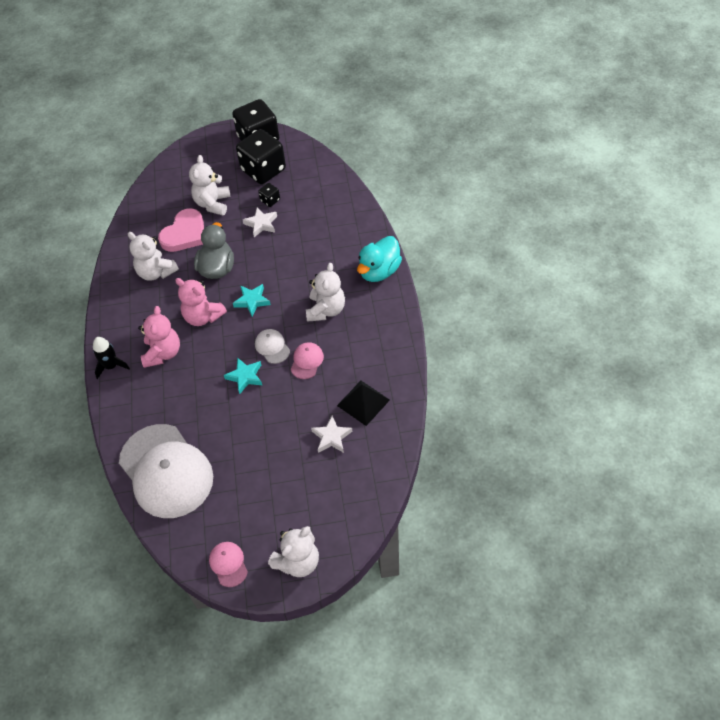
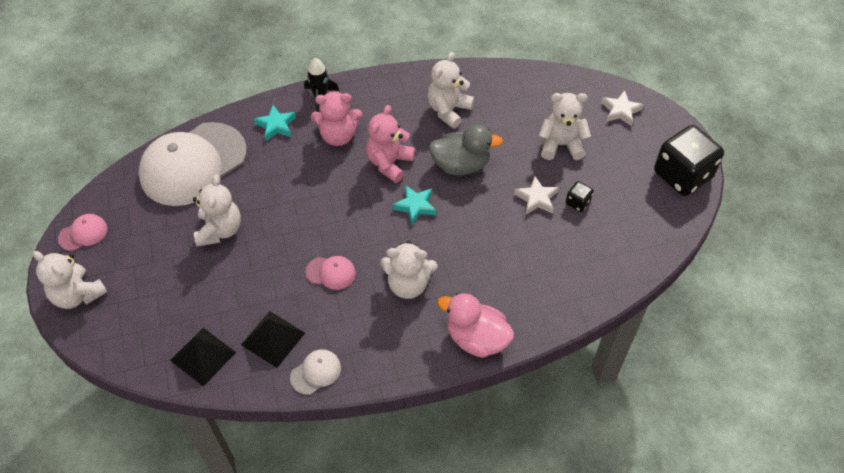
camera: 80 degrees right, 0 degrees up
pink heart [158,208,204,252] -> none
turquoise star [224,357,262,394] -> turquoise star moved to [254,105,296,141]
black dice [236,129,286,184] -> none
white cap [255,329,290,364] -> white cap moved to [290,349,341,395]
white star [311,415,353,453] -> white star moved to [601,90,644,126]
turquoise duck [357,236,402,282] -> pink duck [437,293,514,358]
none -> black pyramid [170,328,236,387]
none -> white teddy bear [193,174,241,247]

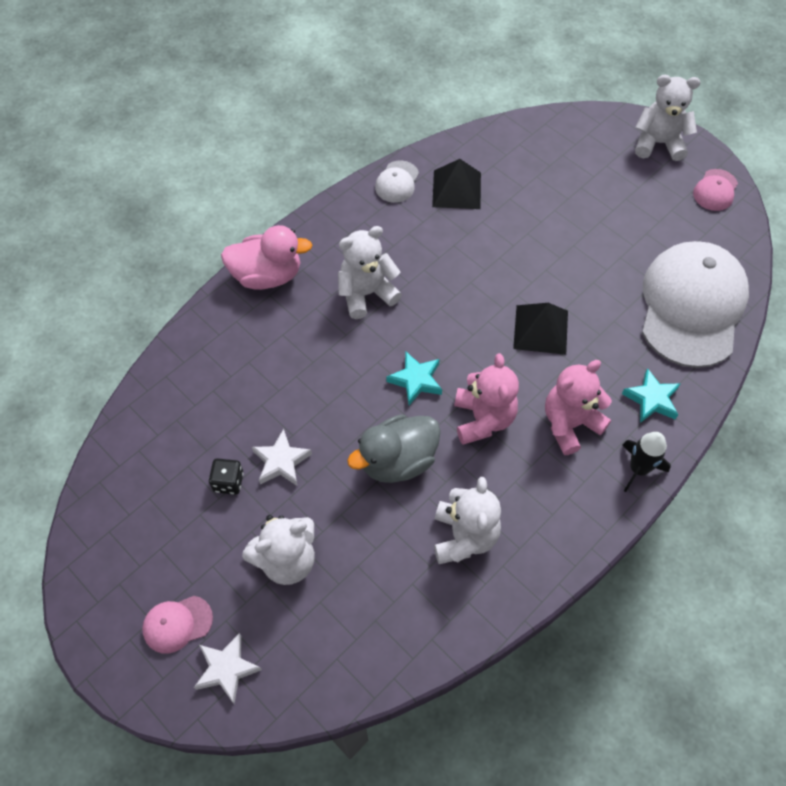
camera: 150 degrees right, 5 degrees up
black pyramid [170,328,236,387] -> black pyramid moved to [513,303,568,355]
white teddy bear [193,174,241,247] -> none
pink cap [306,256,356,290] -> pink cap moved to [142,596,213,654]
black dice [654,125,724,196] -> none

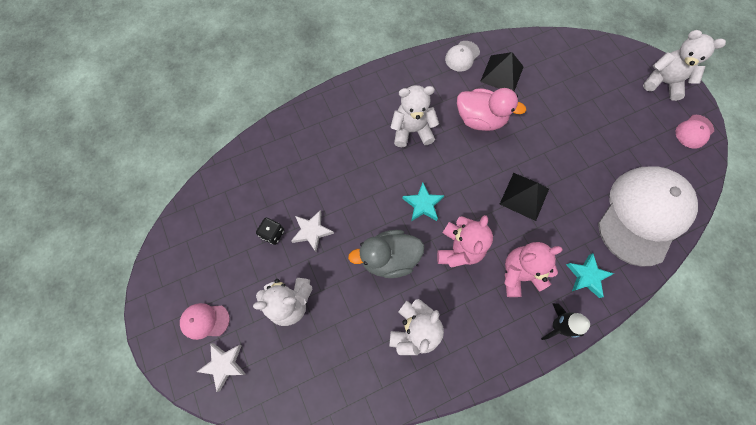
camera: 20 degrees right, 10 degrees up
pink duck [221,225,313,290] -> pink duck moved to [457,88,526,131]

